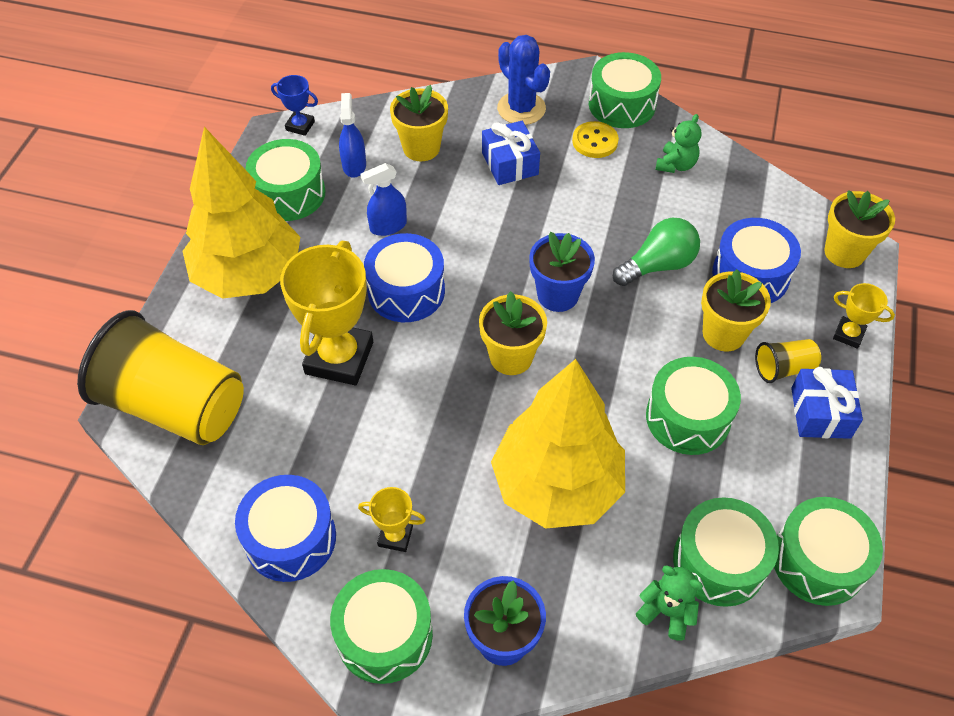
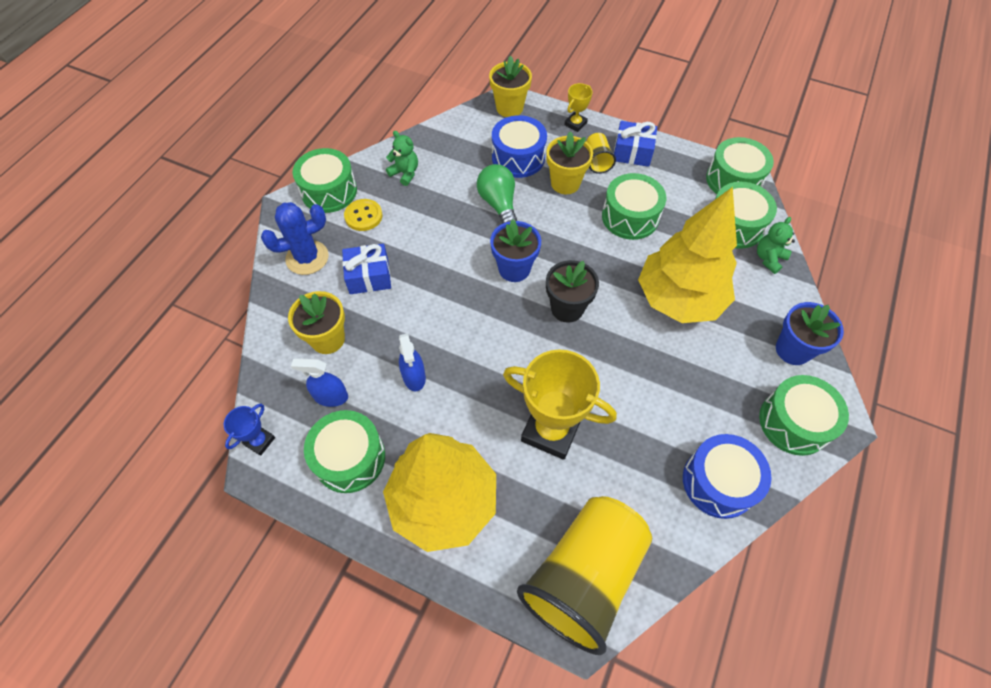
camera: 80 degrees left, 5 degrees up
yellow trophy [358,487,426,552] -> none
blue drum [364,233,445,322] -> none
yellow flower pot [479,291,547,375] -> black flower pot [546,260,599,323]

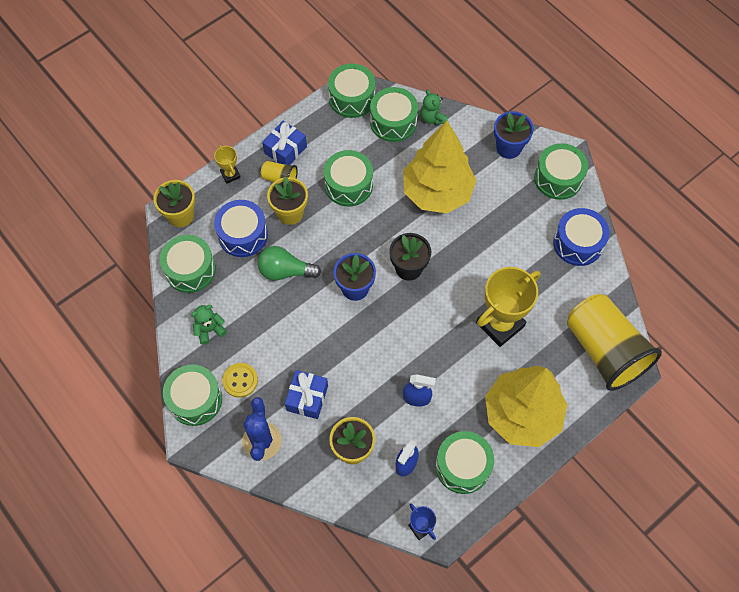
camera: 65 degrees left, 5 degrees up
none -> green drum [160,235,216,293]

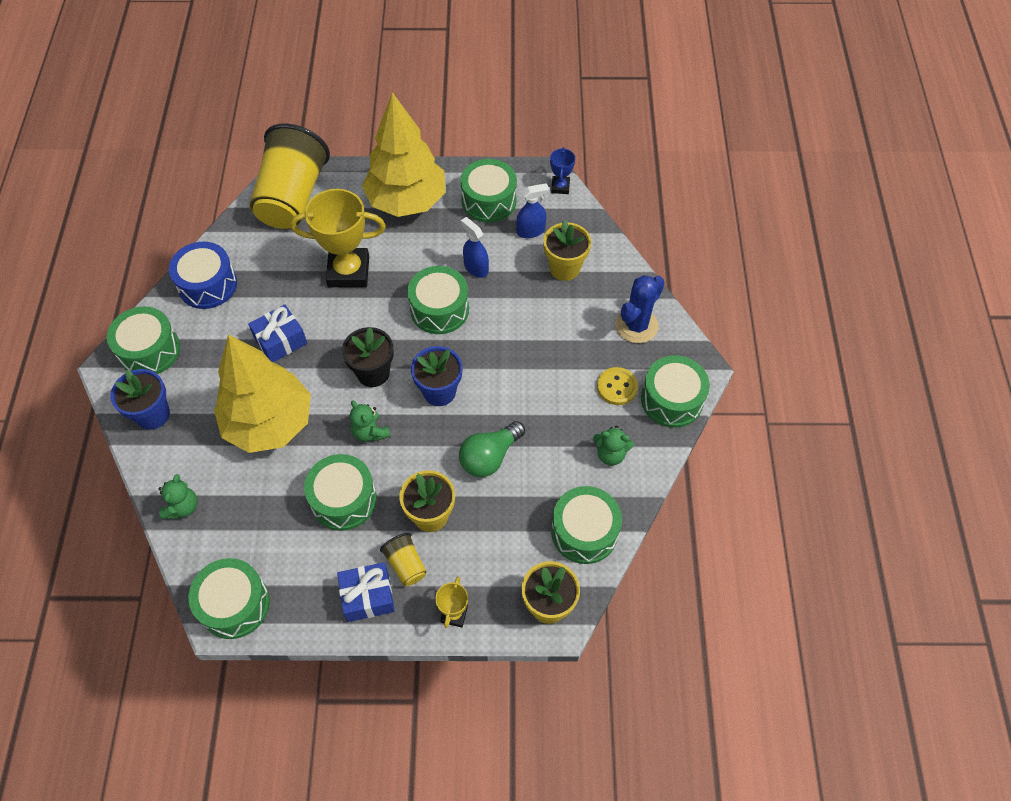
camera: 140 degrees left, 5 degrees down
blue drum [214,200,268,257] -> none
green light bulb [258,246,321,281] -> green light bulb turned 90 degrees clockwise [459,421,525,477]
blue gift [285,370,328,419] -> blue gift moved to [248,304,307,362]
green drum [370,87,418,142] -> green drum moved to [407,266,469,334]
none -> green teddy bear [350,401,390,442]

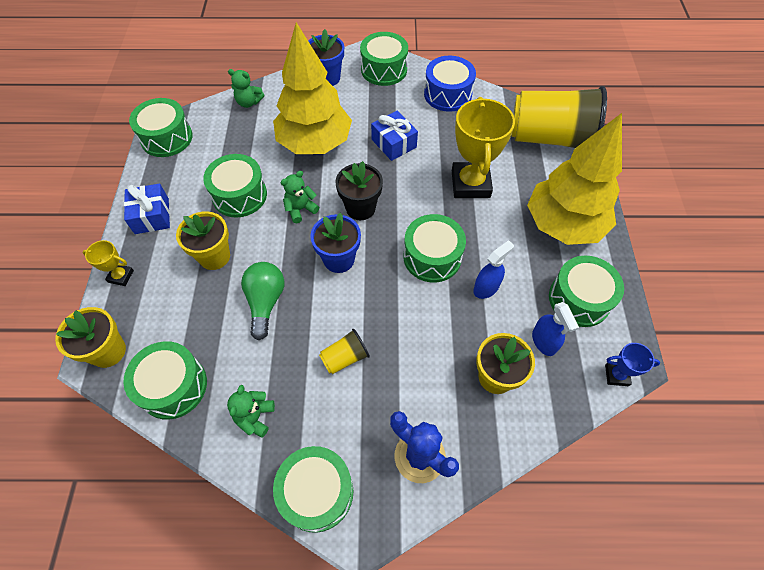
camera: 90 degrees right, 0 degrees up
yellow cup [380,533,427,586] -> yellow cup moved to [319,329,370,374]
green light bulb [459,421,525,477] -> green light bulb turned 45 degrees clockwise [241,262,284,340]
yellow button [597,367,638,405] -> none

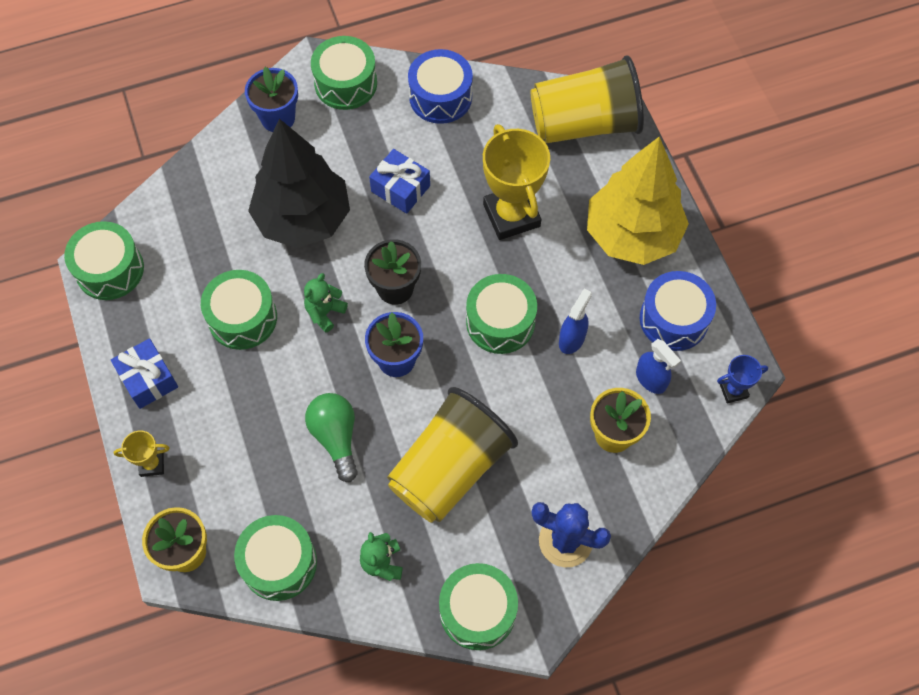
camera: 20 degrees left, 5 degrees up
yellow flower pot [176,211,230,270] -> none
green teddy bear [228,69,264,108] -> none
yellow tree [273,22,352,154] -> black tree [248,119,350,248]
yellow cup [319,329,370,374] -> yellow cup [387,387,518,523], size x2.38
green drum [549,256,624,327] -> blue drum [640,271,716,351]

